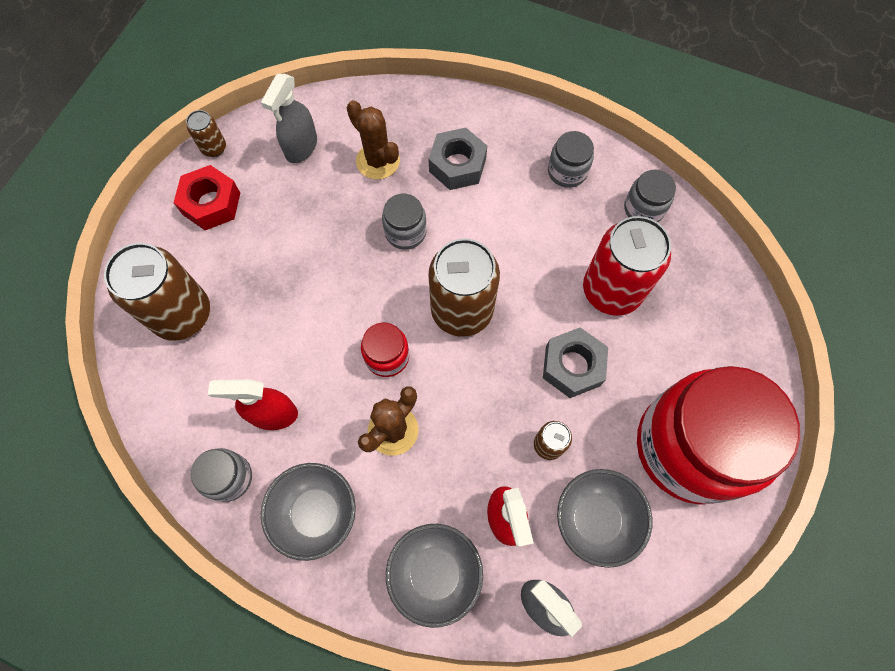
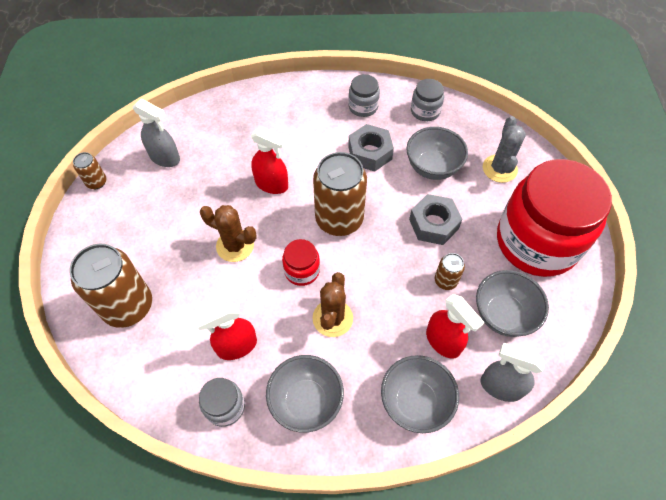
camera: 25 degrees left, 10 degrees down
red nut [173,165,240,230] -> none
grey spray bottle [261,74,317,163] -> grey spray bottle turned 60 degrees counterclockwise [133,98,180,167]
brown cactus [347,100,400,180] -> brown cactus moved to [200,205,257,262]
grey jar [382,194,427,250] -> red spray bottle [251,127,288,194]
grey nut [429,128,487,190] -> grey nut moved to [348,124,394,172]
red can [583,216,671,316] -> grey bowl [406,127,468,180]
none -> grey cactus [483,116,526,183]

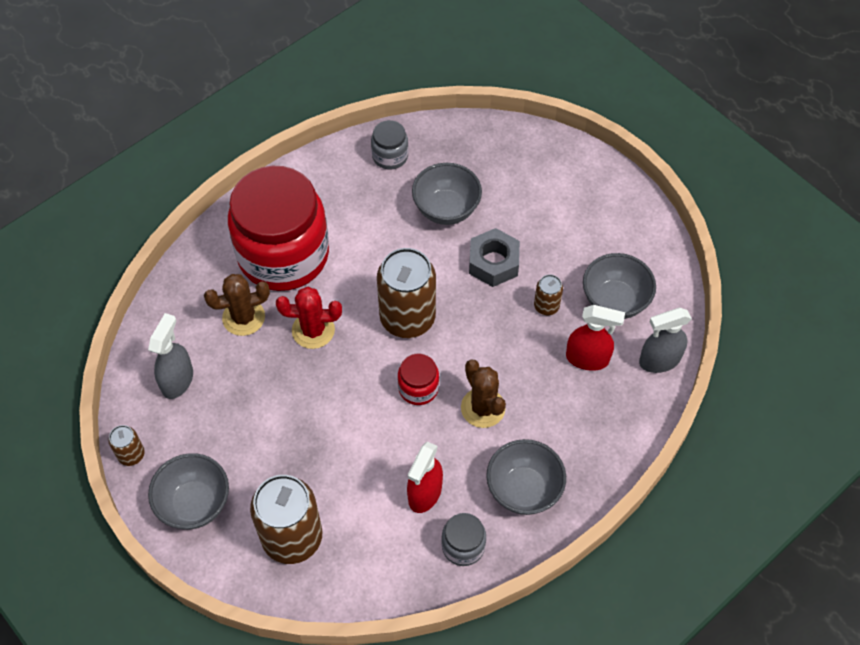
camera: 40 degrees left, 0 degrees up
grey spray bottle [133,98,180,167] -> grey spray bottle turned 60 degrees counterclockwise [148,313,193,399]
brown cactus [200,205,257,262] -> brown cactus moved to [204,274,270,336]
red spray bottle [251,127,288,194] -> red cactus [276,287,342,349]
grey jar [348,74,380,117] -> none
grey nut [348,124,394,172] -> none
grey bowl [381,355,459,433] -> grey bowl moved to [148,453,229,529]
grey cactus [483,116,526,183] -> none
red jar [497,159,612,277] -> red jar moved to [228,166,329,291]

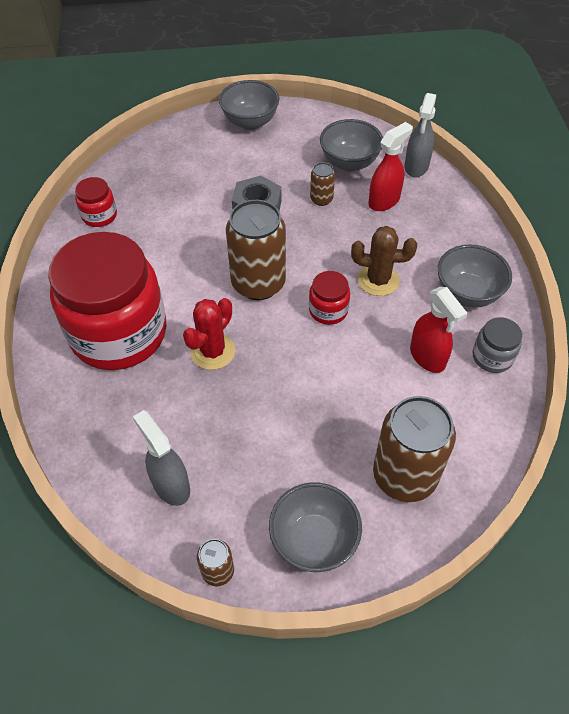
camera: 55 degrees left, 5 degrees down
brown cactus [204,274,270,336] -> none
grey jar [371,120,408,170] -> red jar [75,177,117,227]
grey bowl [412,163,482,225] -> grey bowl moved to [219,80,279,130]

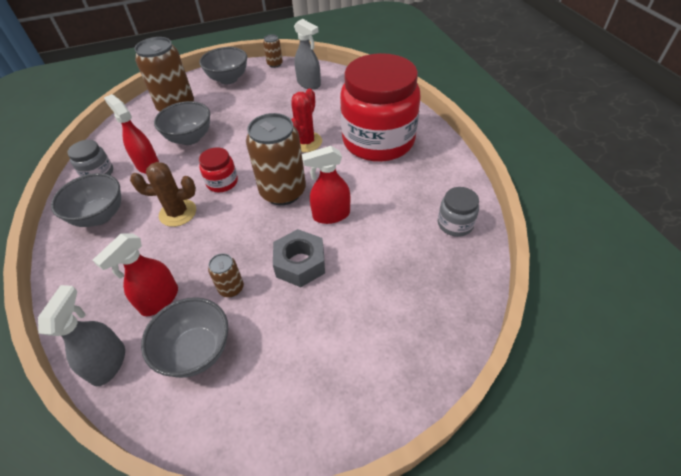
camera: 170 degrees right, 5 degrees down
red jar [75,177,117,227] -> grey jar [438,187,479,237]
grey bowl [219,80,279,130] -> grey bowl moved to [154,101,210,145]
none -> red spray bottle [302,146,350,224]

